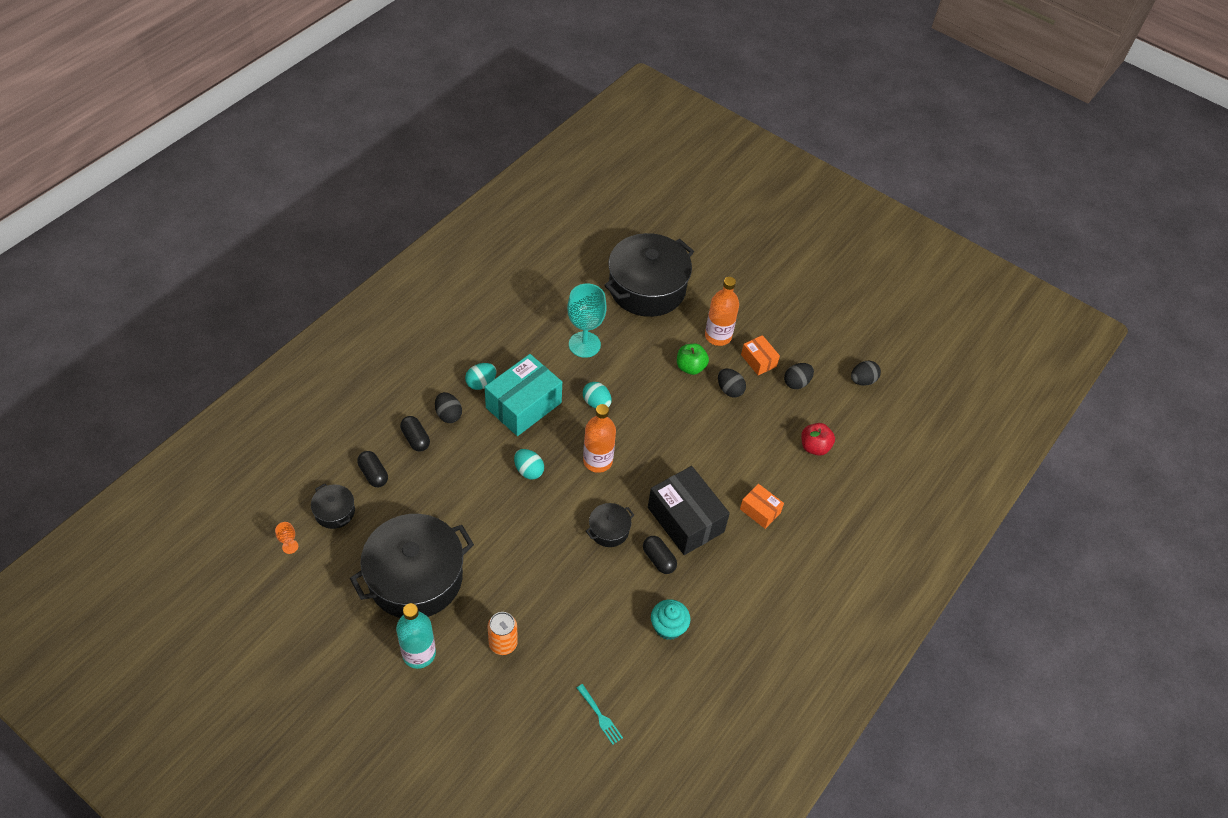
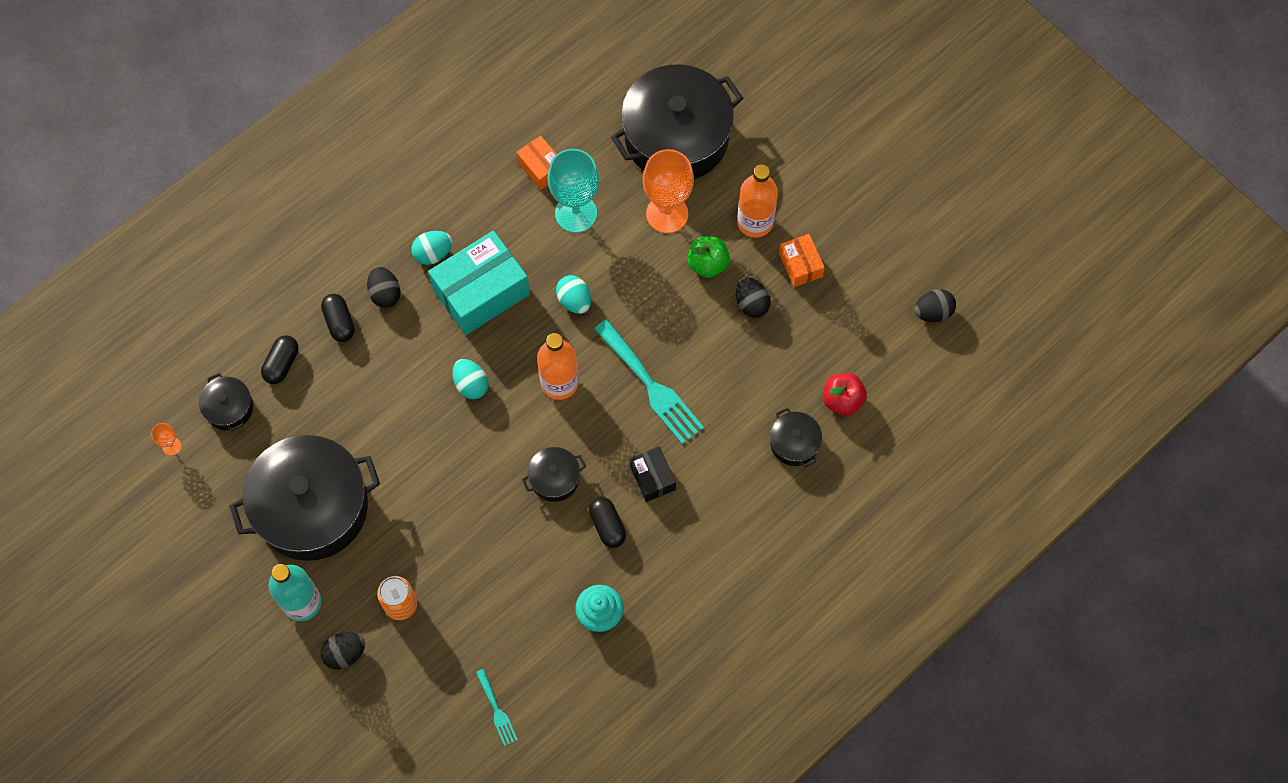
camera: 15 degrees right, 15 degrees up
black capsule [357,451,388,487] -> black capsule turned 45 degrees clockwise [261,335,299,384]
black box [648,466,730,555] -> black box [630,446,676,502], size x0.52
orange box [740,484,784,529] -> orange box moved to [516,136,557,190]
black egg [784,363,814,389] -> black egg moved to [321,632,365,670]
none -> turquoise fork [594,320,704,444]
none -> orange goblet [643,149,694,233]
none -> black pot [770,408,822,468]

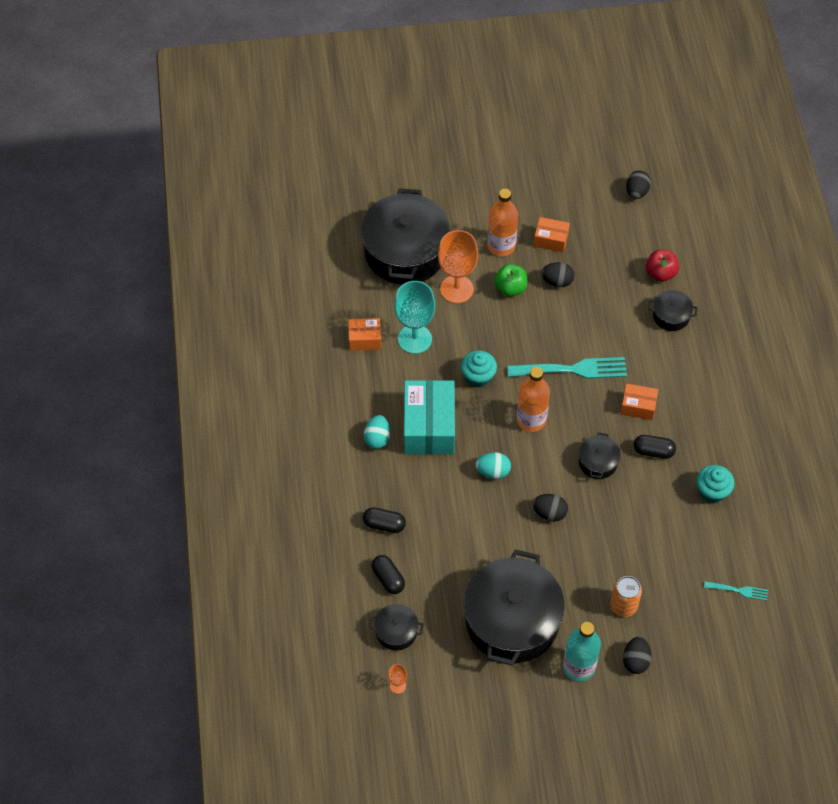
camera: 55 degrees left, 10 degrees down
black egg [367,267,401,308] -> black egg moved to [532,494,568,522]
turquoise egg [556,275,591,314] -> turquoise cupcake [461,351,497,388]
black box [630,446,676,502] -> orange box [621,383,658,420]

